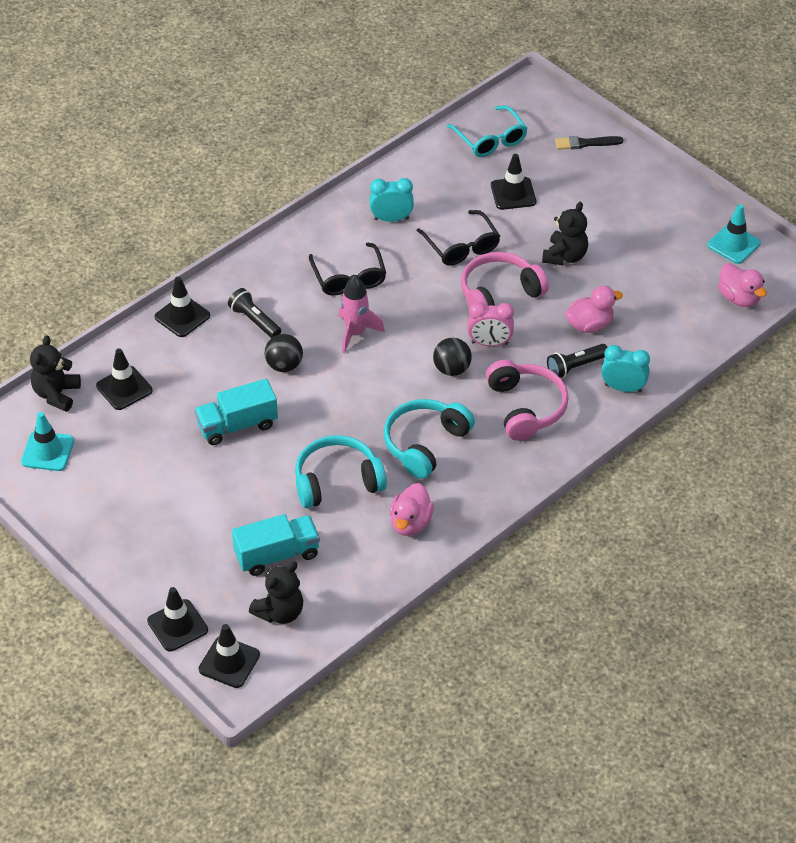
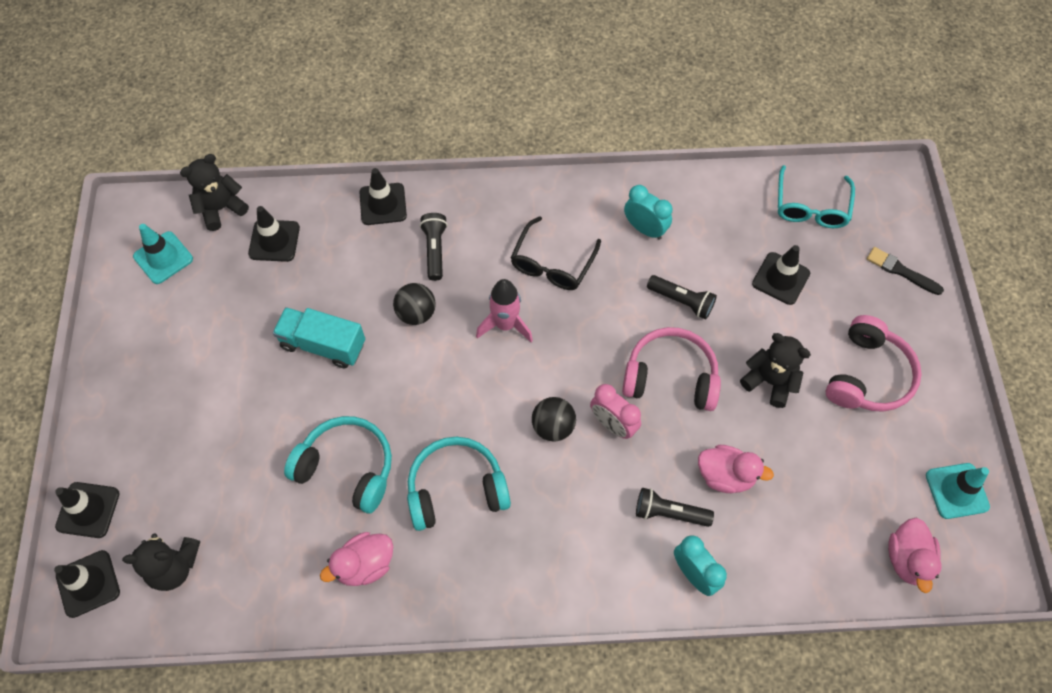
camera: 40 degrees right, 15 degrees up
turquoise truck [232,514,320,576] -> none
black glasses [417,210,500,266] -> black flashlight [647,275,717,319]
pink headphones [486,360,569,441] -> pink headphones moved to [826,315,922,412]
black teddy bear [542,202,588,265] -> black teddy bear turned 120 degrees counterclockwise [740,333,811,408]

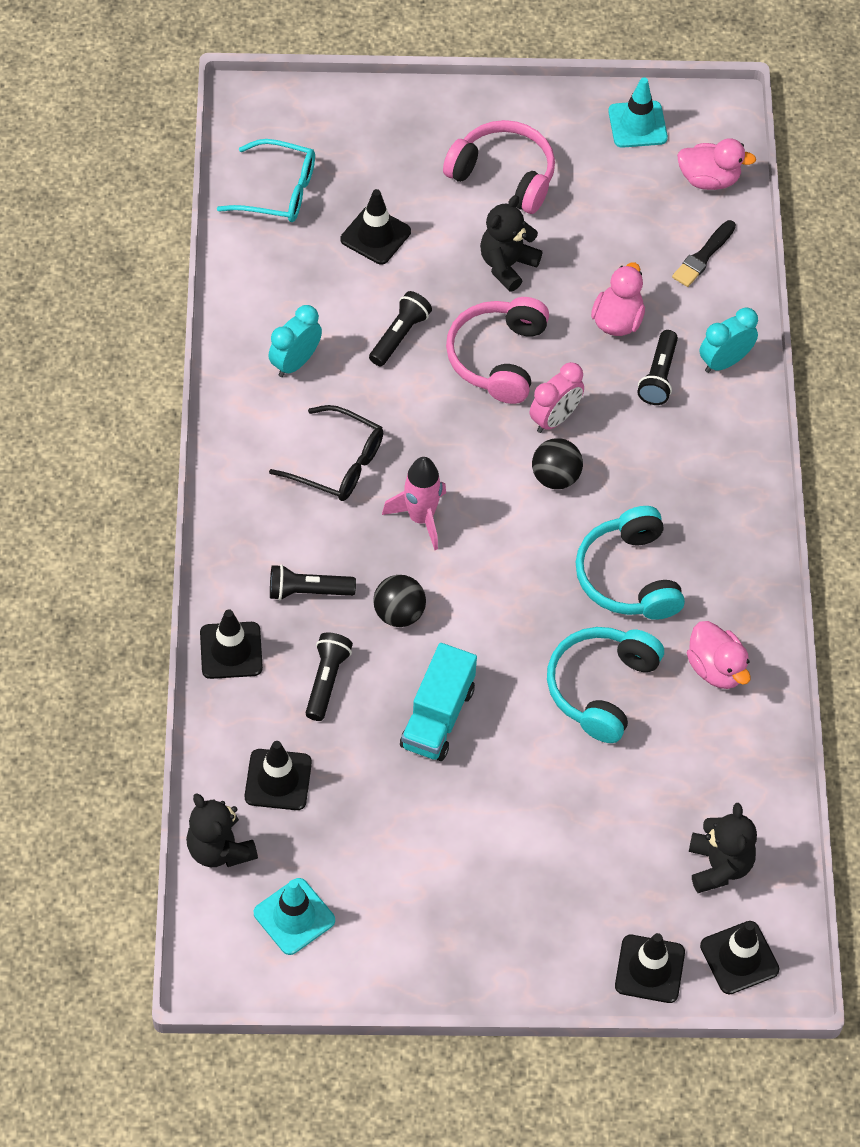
camera: 90 degrees left, 5 degrees down
black brush [867,247,944,295] -> black brush moved to [672,220,736,287]
none -> black flashlight [306,632,353,721]

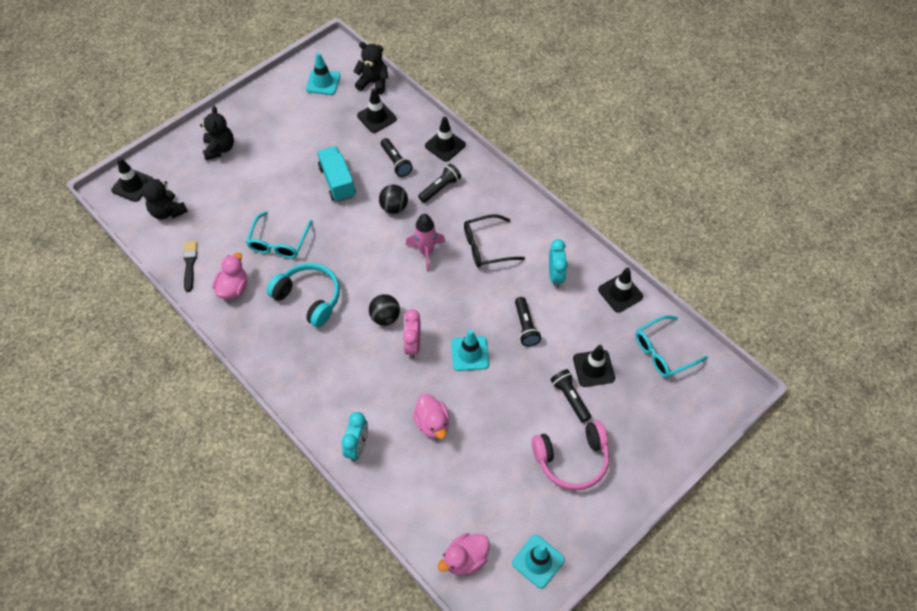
camera: 140 degrees right, 0 degrees up
pink headphones [446,297,549,404] -> turquoise traffic cone [451,330,489,371]
black teddy bear [480,195,543,292] -> black teddy bear moved to [200,106,234,160]
turquoise headphones [547,627,664,743] -> turquoise glasses [246,211,313,259]
black traffic cone [615,933,685,1003] -> black traffic cone moved to [598,267,643,313]
black flashlight [637,330,678,405] -> black flashlight moved to [550,369,591,423]
black brush [672,220,736,287] -> black brush moved to [183,241,197,292]
pink duck [687,621,751,689] -> pink duck turned 90 degrees clockwise [212,252,247,299]

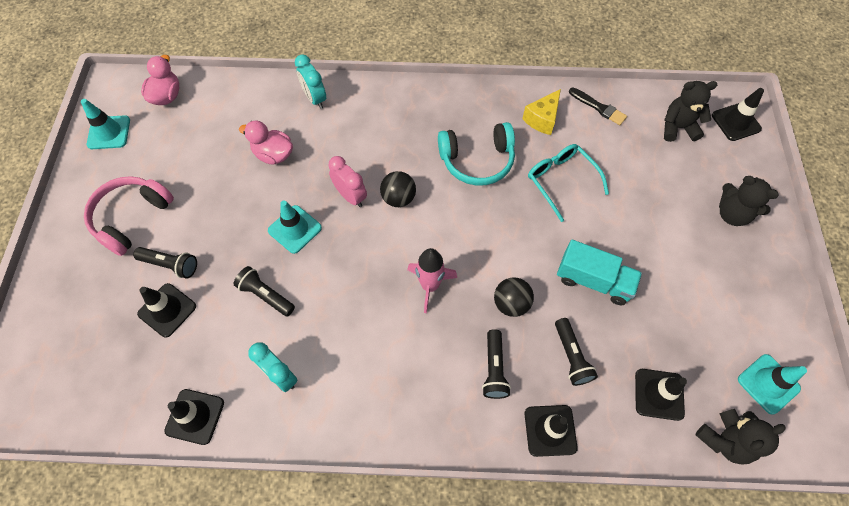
camera: 135 degrees right, 5 degrees up
pink duck [212,252,247,299] -> yellow cheese [522,89,561,135]
black flashlight [381,138,413,177] -> black flashlight turned 120 degrees counterclockwise [555,318,598,386]
black glasses [464,214,525,268] -> none
turquoise glasses [635,315,708,378] -> none

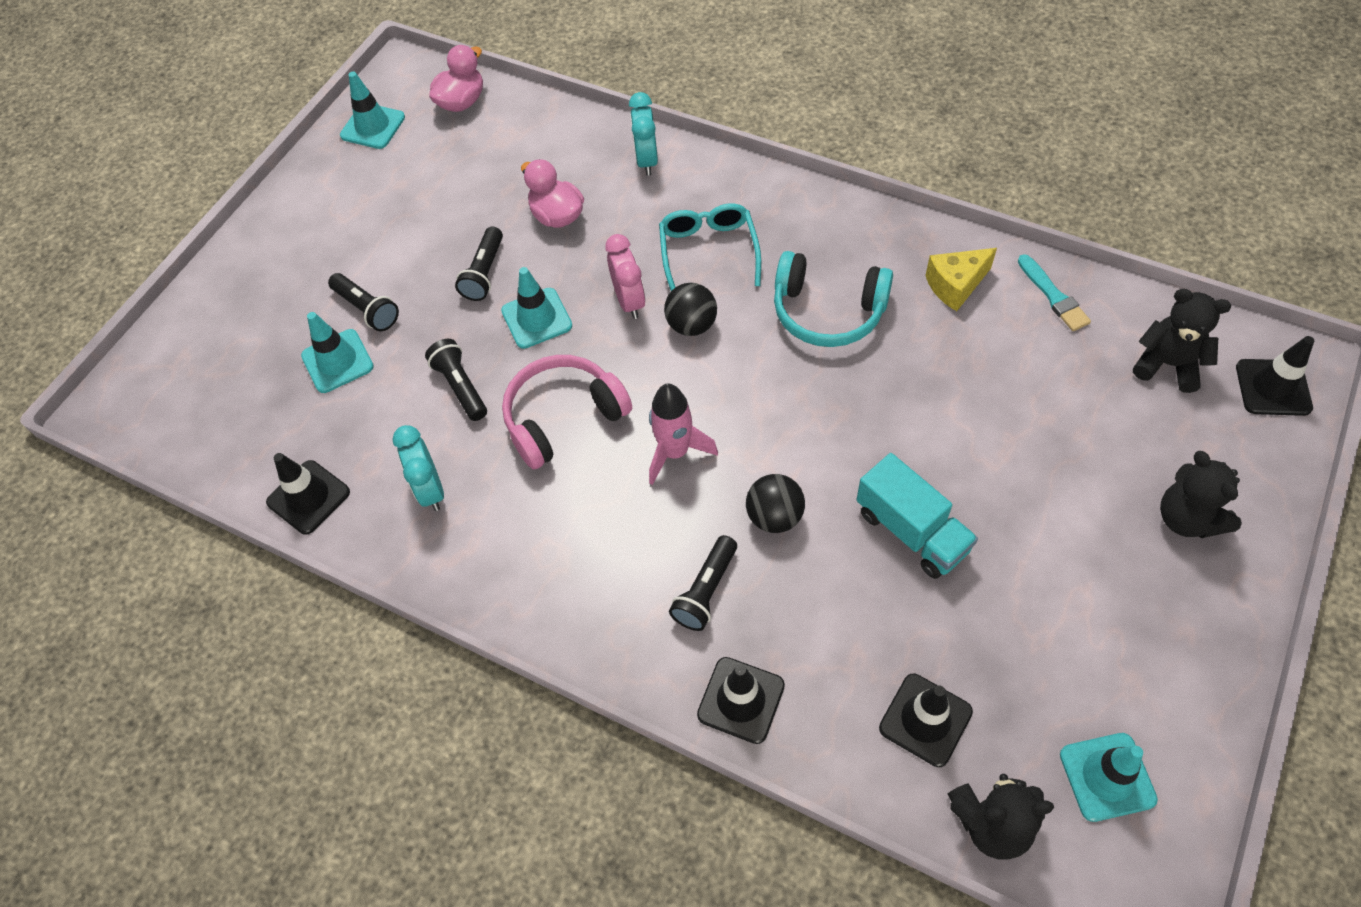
camera: 30 degrees right, 5 degrees down
pink headphones [84,176,174,256] -> pink headphones moved to [502,355,632,469]
black traffic cone [137,283,196,337] -> turquoise traffic cone [301,312,374,393]
turquoise glasses [528,144,609,222] -> turquoise glasses moved to [659,203,761,291]
black flashlight [555,318,598,386] -> black flashlight moved to [455,227,503,301]
black brush [569,87,627,125] -> turquoise brush [1018,254,1091,331]

